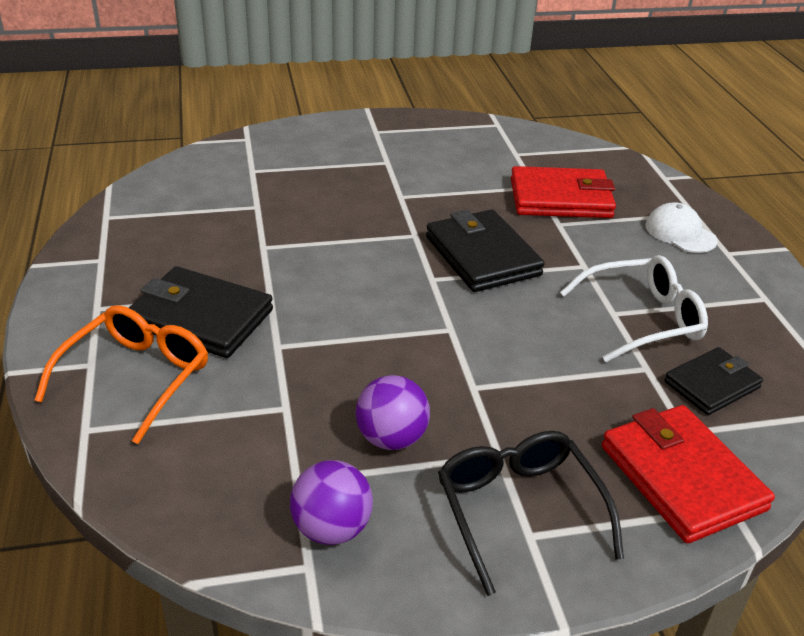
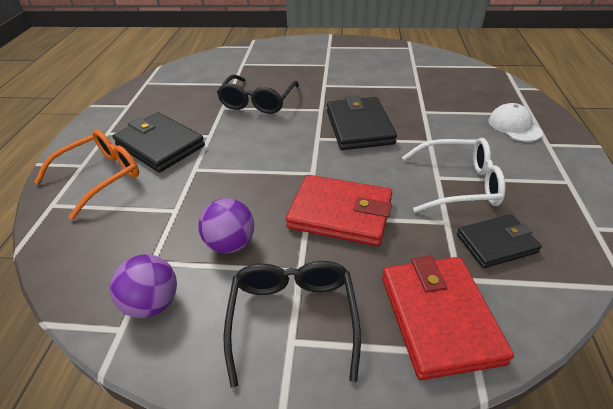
camera: 20 degrees right, 5 degrees up
red wallet [511,166,616,218] -> red wallet moved to [286,175,392,246]
none -> black glasses [217,75,299,114]

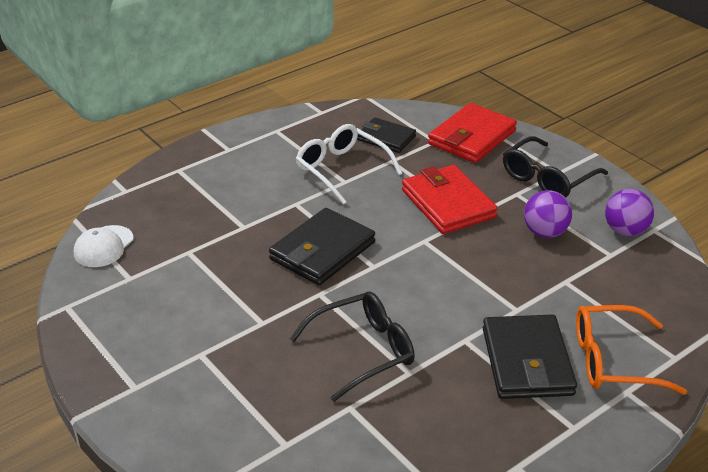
camera: 135 degrees left, 5 degrees down
white cap [489,103,543,142] -> white cap moved to [74,225,134,267]

